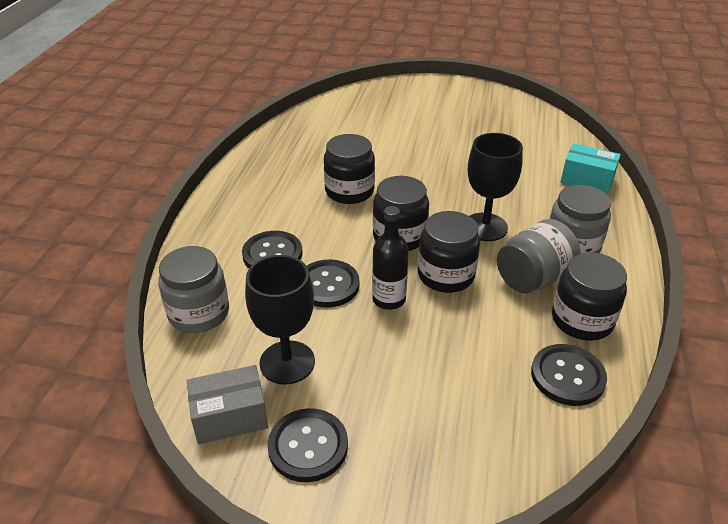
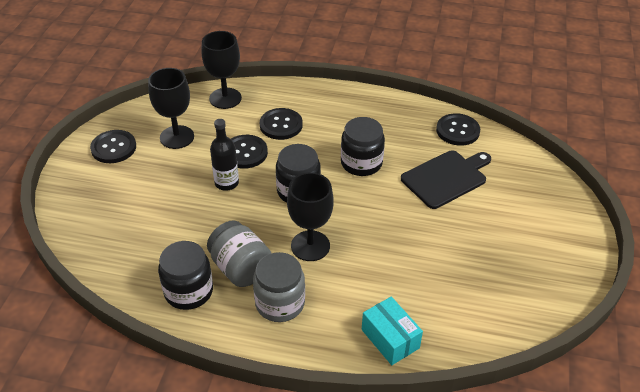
camera: 90 degrees right, 5 degrees up
grey jar [158,246,229,333] -> black goblet [201,31,242,109]
grey box [187,365,268,445] -> none
black jar [418,211,480,293] -> none
black button [531,344,607,406] -> black button moved to [436,113,480,146]
turquoise box [560,143,621,195] -> turquoise box turned 60 degrees counterclockwise [362,297,423,365]
none -> black cutting board [401,150,491,209]

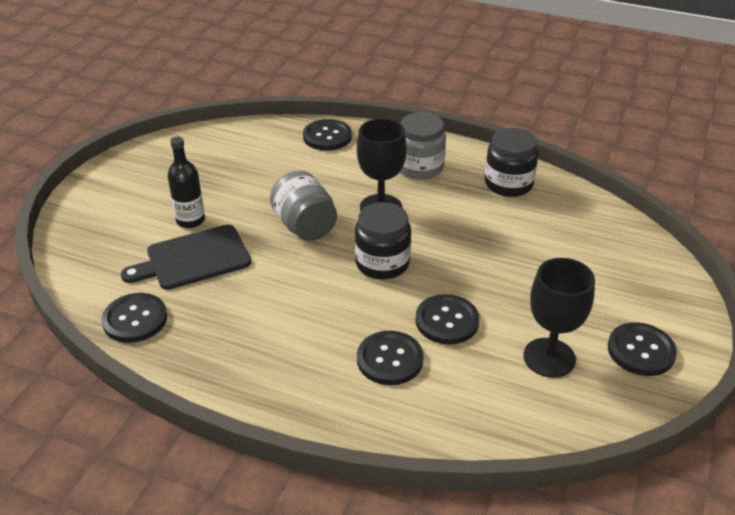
camera: 170 degrees left, 5 degrees down
black goblet [201,31,242,109] -> none
grey jar [207,220,271,287] -> grey jar moved to [270,170,337,241]
black bottle [210,119,239,191] -> black bottle moved to [168,137,205,228]
black jar [341,117,385,176] -> none
turquoise box [362,297,423,365] -> black button [303,119,352,151]

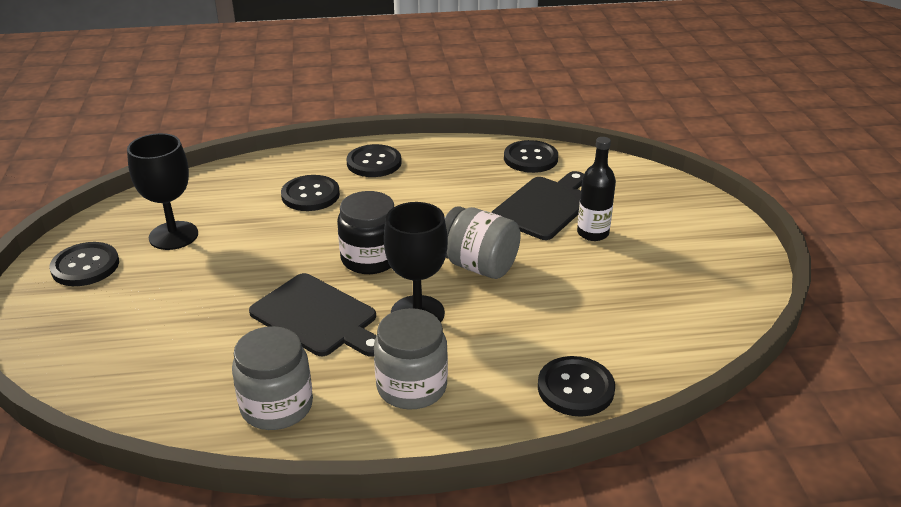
camera: 150 degrees right, 5 degrees down
black button [415,294,479,344] -> black button moved to [346,144,402,177]
black jar [485,128,538,197] -> grey jar [232,326,313,430]
none -> black cutting board [249,273,377,357]

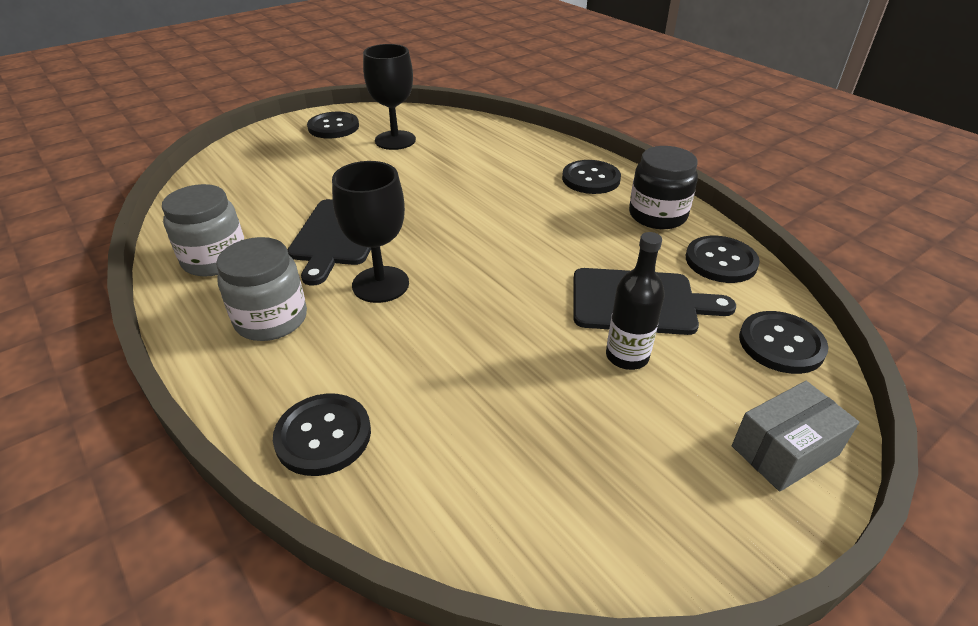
camera: 60 degrees right, 5 degrees up
black button [281,175,340,211] -> black button moved to [739,311,829,374]
black jar [337,191,394,274] -> black jar moved to [629,146,698,229]
grey jar [445,207,521,279] -> none
none -> grey box [732,381,859,492]

